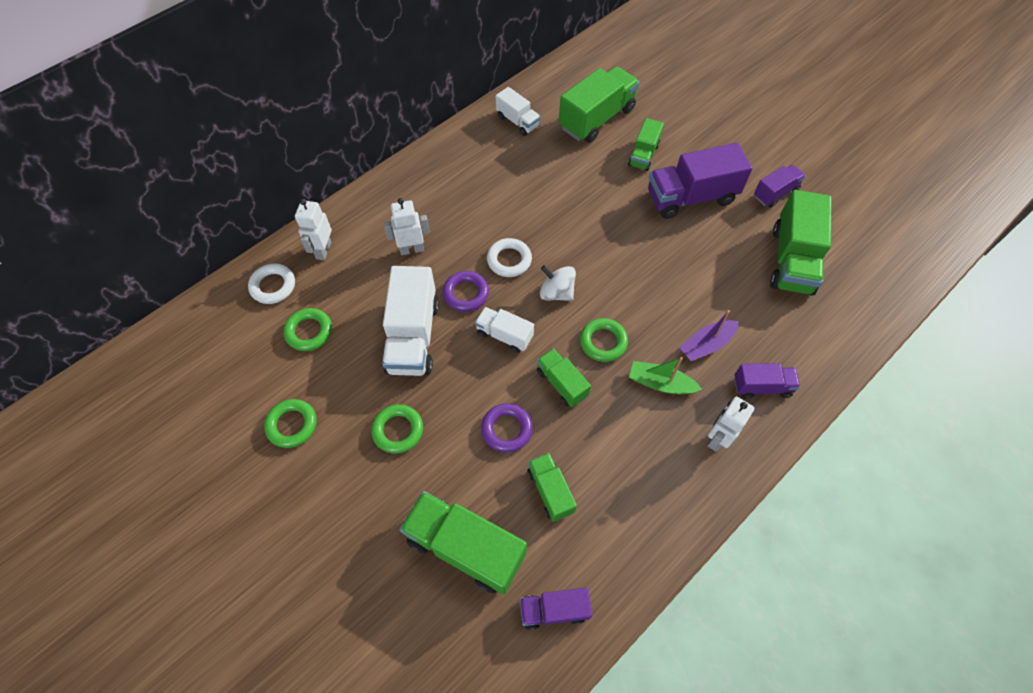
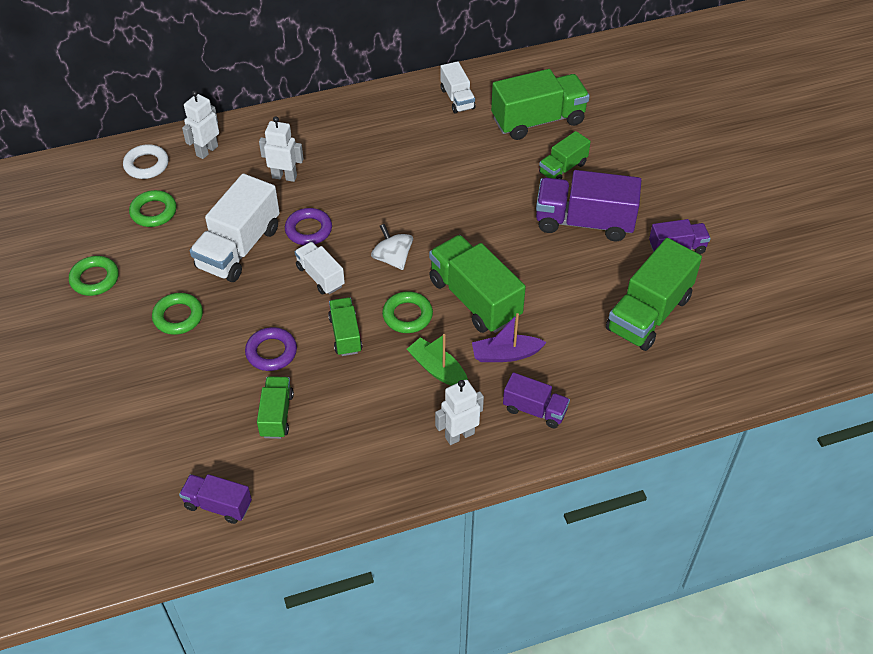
camera: 25 degrees right, 10 degrees down
green truck [399,491,527,595] -> green truck moved to [429,235,526,333]
white ring [487,238,532,277] -> none

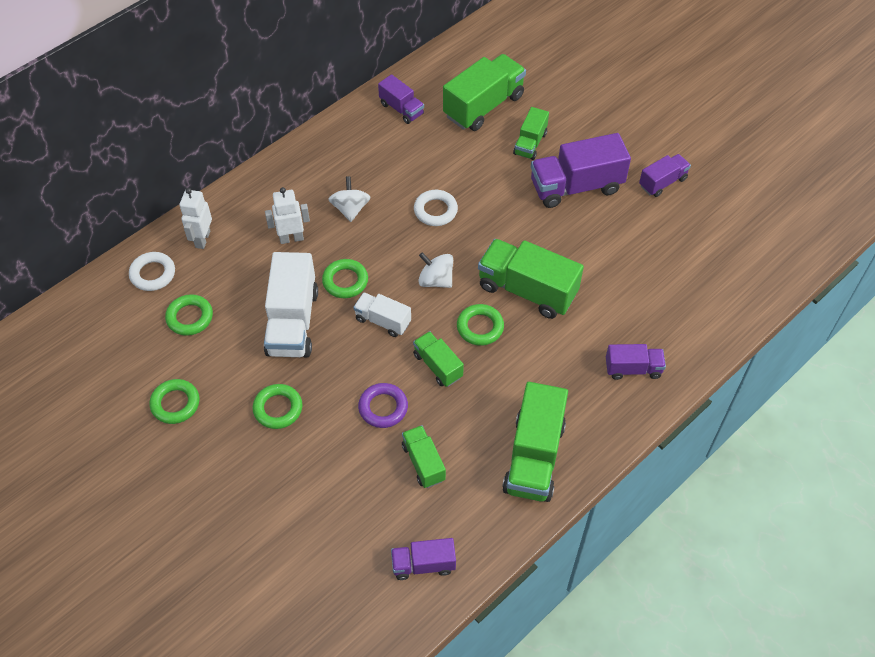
camera: 25 degrees left, 5 degrees up
purple ring [285,208,332,245] -> green ring [322,259,368,298]
green boat [407,334,468,386] -> none
white robot [435,380,484,445] -> none
white truck [440,61,476,114] -> purple truck [378,74,424,124]
purple boat [472,313,547,362] -> none
green truck [606,238,702,351] -> green truck moved to [502,382,568,502]
none -> white spinning top [328,176,371,222]
none -> white ring [414,190,458,226]

